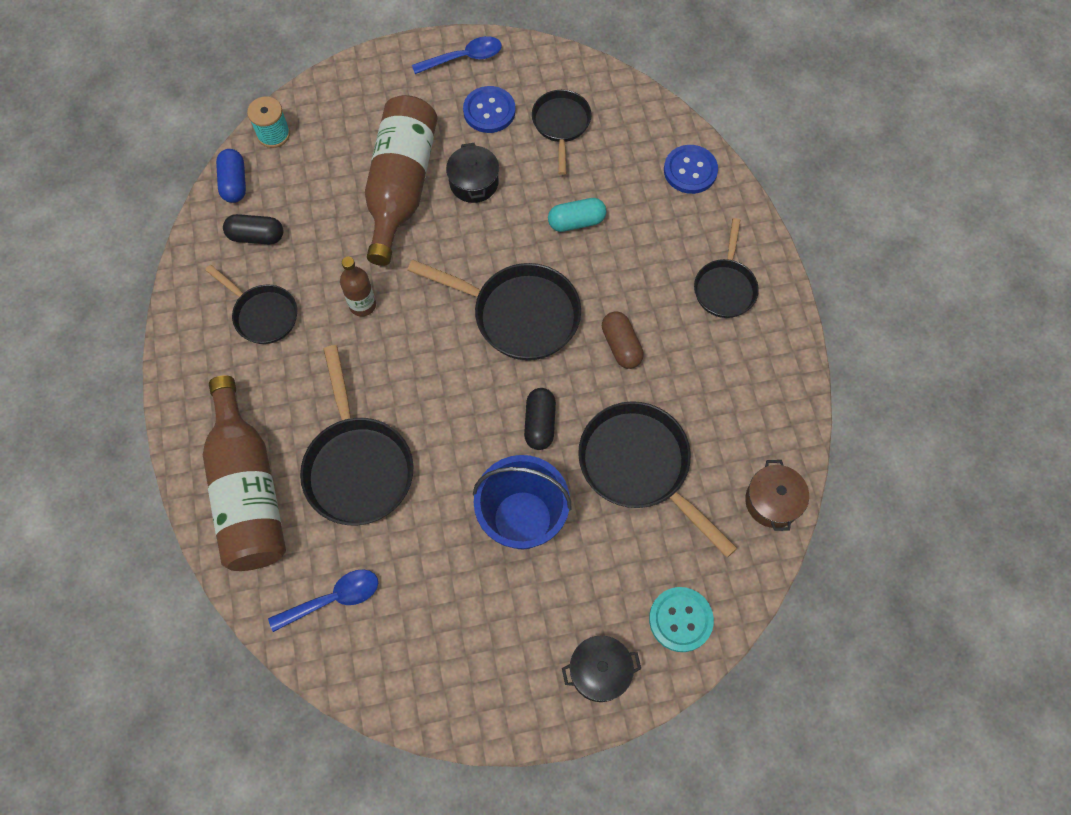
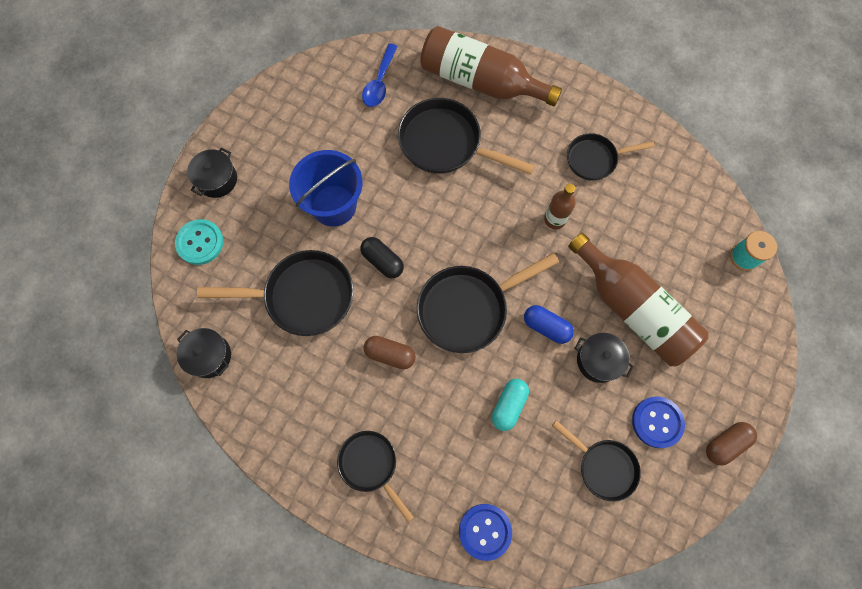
camera: 130 degrees right, 5 degrees up
blue capsule [216,149,246,203] -> blue capsule moved to [524,305,574,344]
black capsule [223,214,283,244] -> none
blue spoon [412,36,502,74] -> brown capsule [706,422,757,466]
brown pot [745,460,809,531] -> black pot [177,328,231,378]

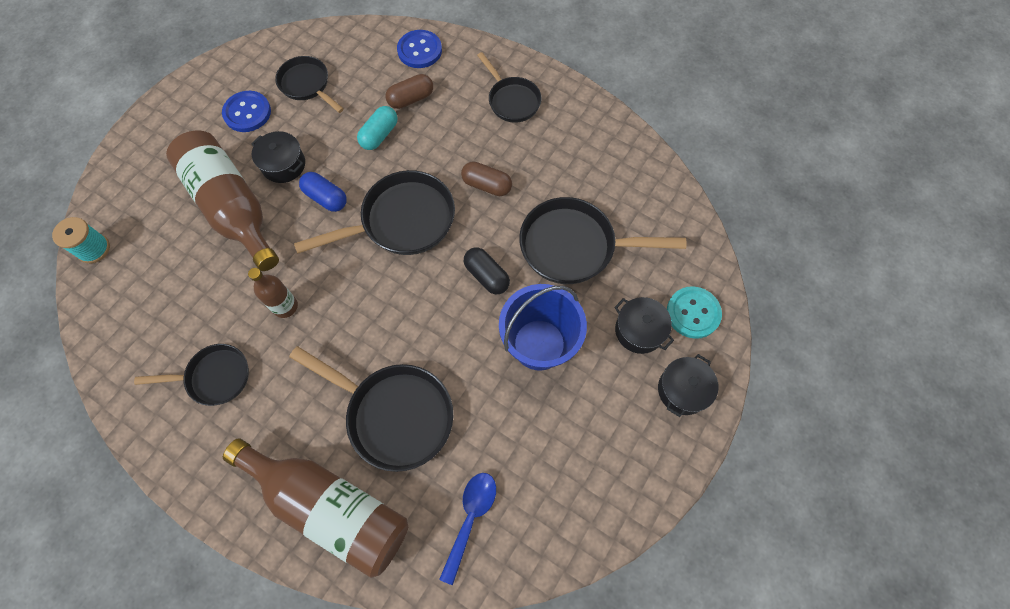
camera: 175 degrees left, 5 degrees down
black pot [177,328,231,378] -> black pot moved to [614,297,674,354]
brown capsule [706,422,757,466] -> brown capsule moved to [386,74,433,109]

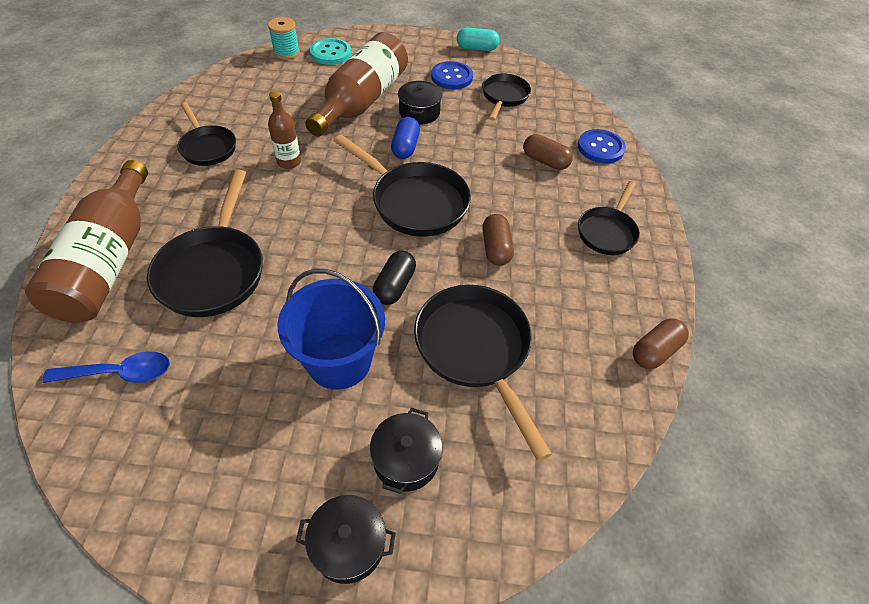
camera: 60 degrees right, 15 degrees down
turquoise capsule [357,106,398,150] -> turquoise capsule moved to [457,28,500,51]
turquoise button [667,286,722,339] -> turquoise button moved to [310,38,351,65]
none -> brown capsule [633,318,689,369]

